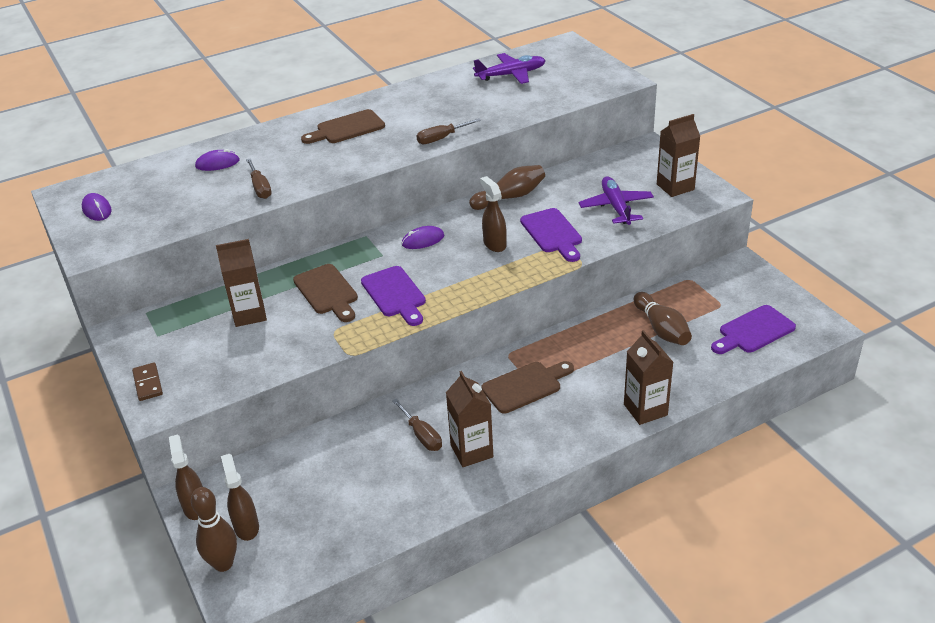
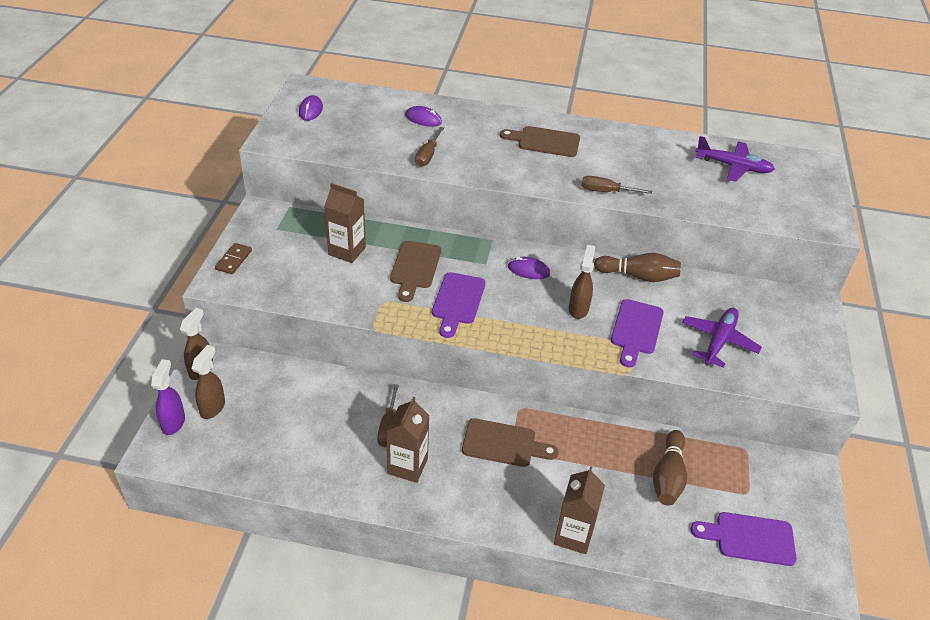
camera: 35 degrees right, 5 degrees up
brown bowling pin [191,487,237,572] -> purple spray bottle [151,359,185,435]
brown carton [657,114,700,197] -> none

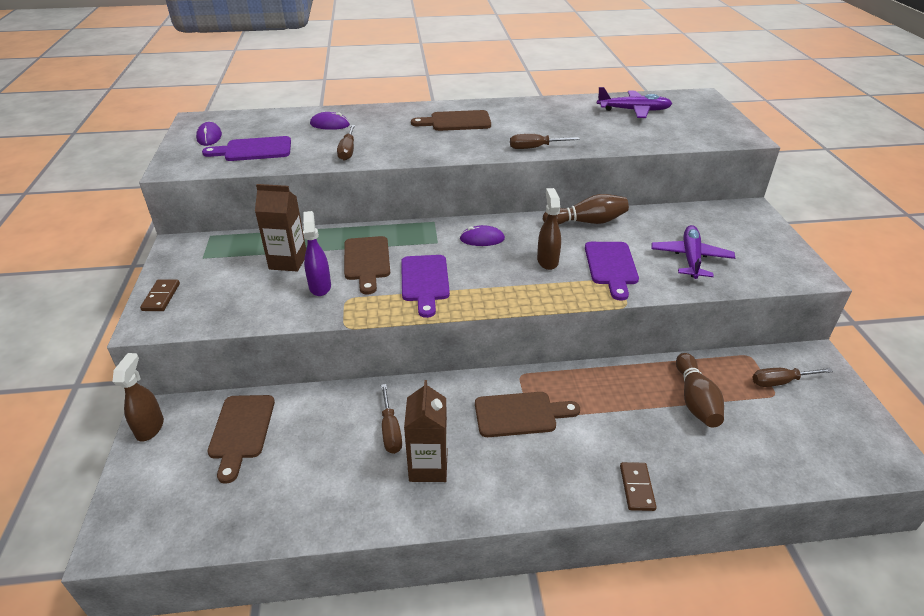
camera: 15 degrees left, 5 degrees down
purple spray bottle [151,359,185,435] -> purple spray bottle moved to [303,211,331,296]
brown spray bottle [191,345,225,419] -> none
brown carton [554,466,605,554] -> brown domino [620,462,656,511]
purple cutting board [691,512,797,566] -> purple cutting board moved to [202,136,291,161]
none -> brown cutting board [207,395,275,484]
none -> brown screwdriver [752,368,833,387]

